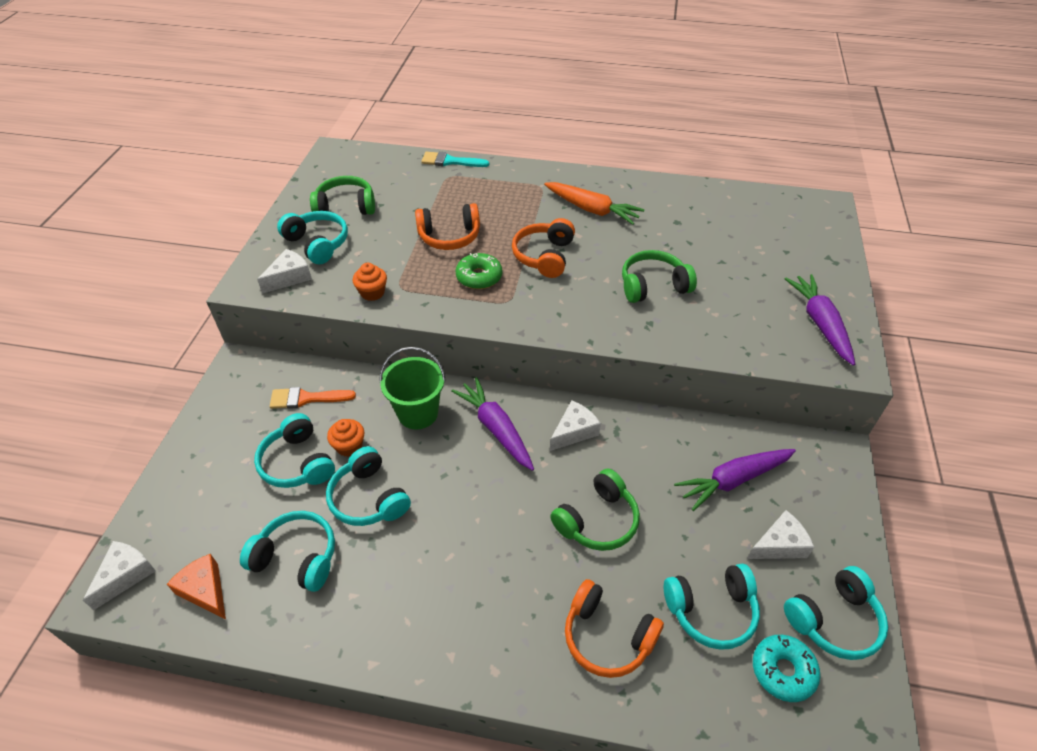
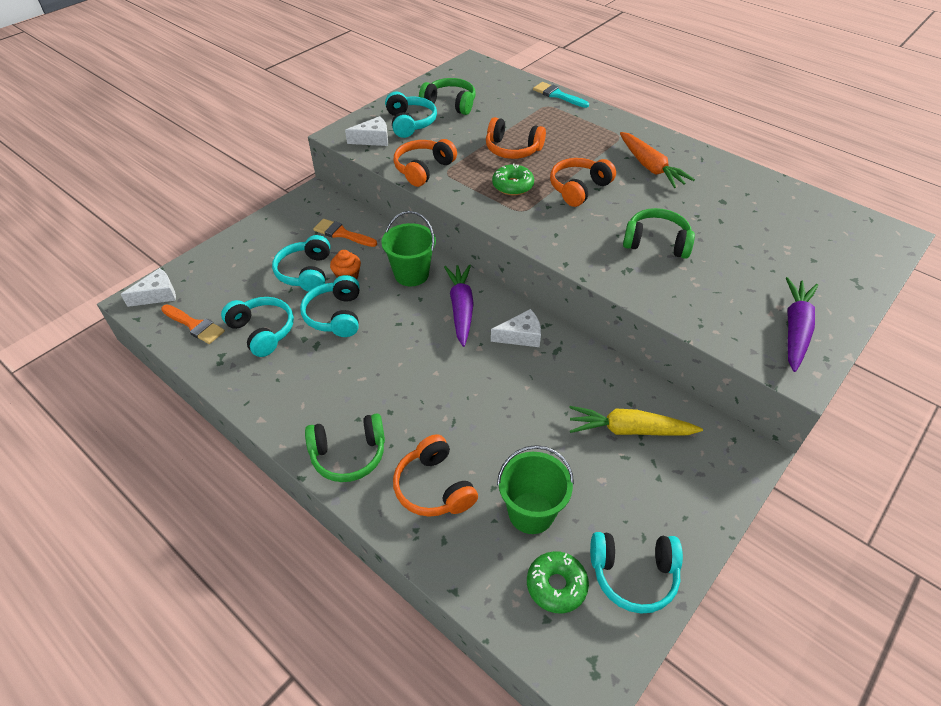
camera: 30 degrees right, 0 degrees up
orange cheese [167,554,226,620] -> orange brush [161,304,225,344]
orange cupcake [353,263,387,301] -> orange headphones [393,139,457,187]
green headphones [550,469,640,551] -> green headphones moved to [305,413,385,482]
turquoise headphones [664,564,760,650] -> green bucket [497,445,574,534]
purple carrot [674,449,796,511] -> yellow carrot [569,406,703,436]
white cheese [747,510,814,559] -> none
turquoise donut [753,635,820,702] -> green donut [527,551,589,613]

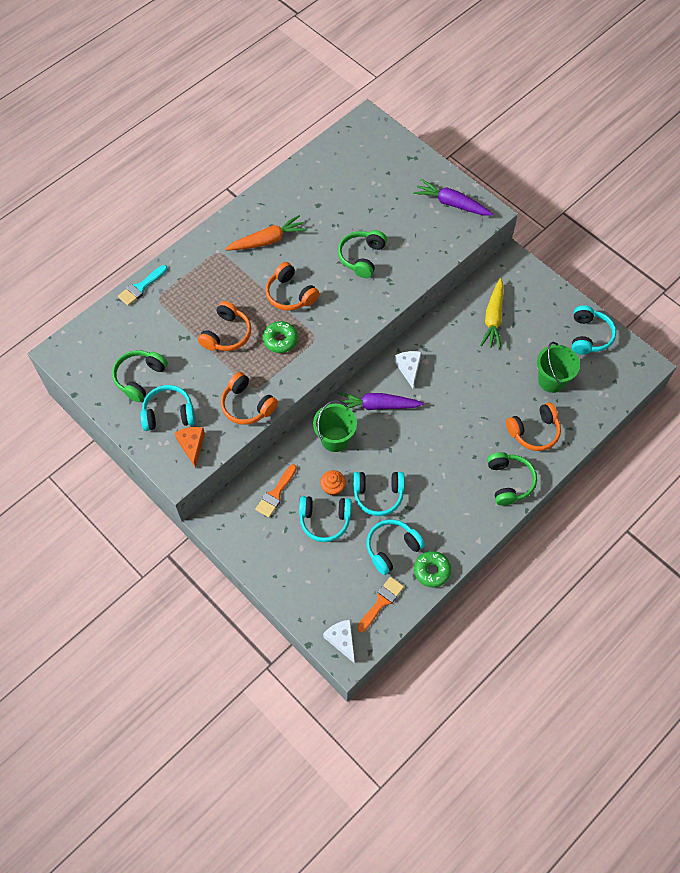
camera: 85 degrees left, 15 degrees up
white cheese [345,116,388,146] -> orange cheese [175,427,205,468]
green donut [527,551,589,613] -> green donut moved to [414,551,451,587]

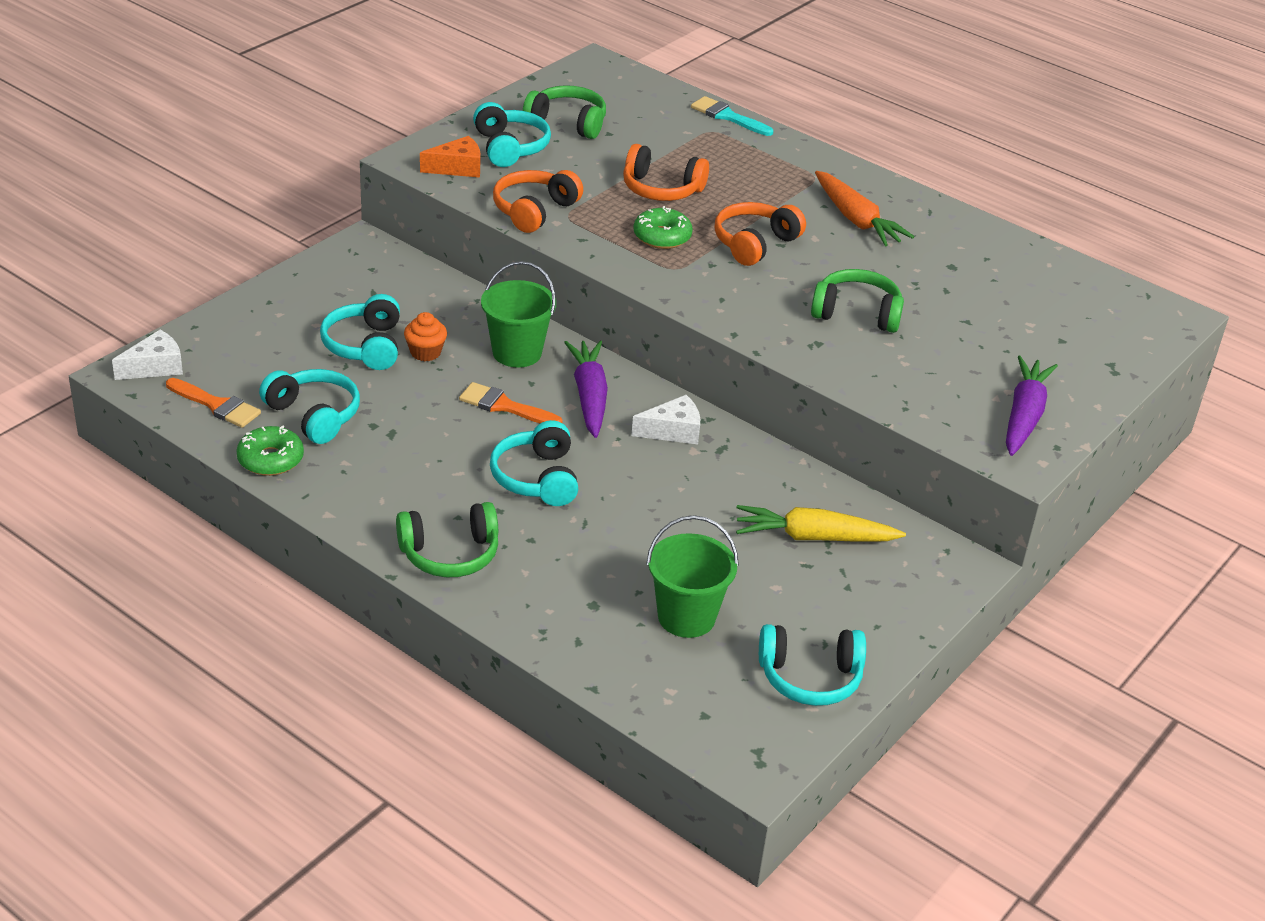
camera: 80 degrees right, 25 degrees down
orange brush [255,464,297,517] -> orange brush moved to [459,382,563,423]
turquoise headphones [353,472,405,516] -> turquoise headphones moved to [490,420,578,506]
orange headphones [506,403,561,451] -> none

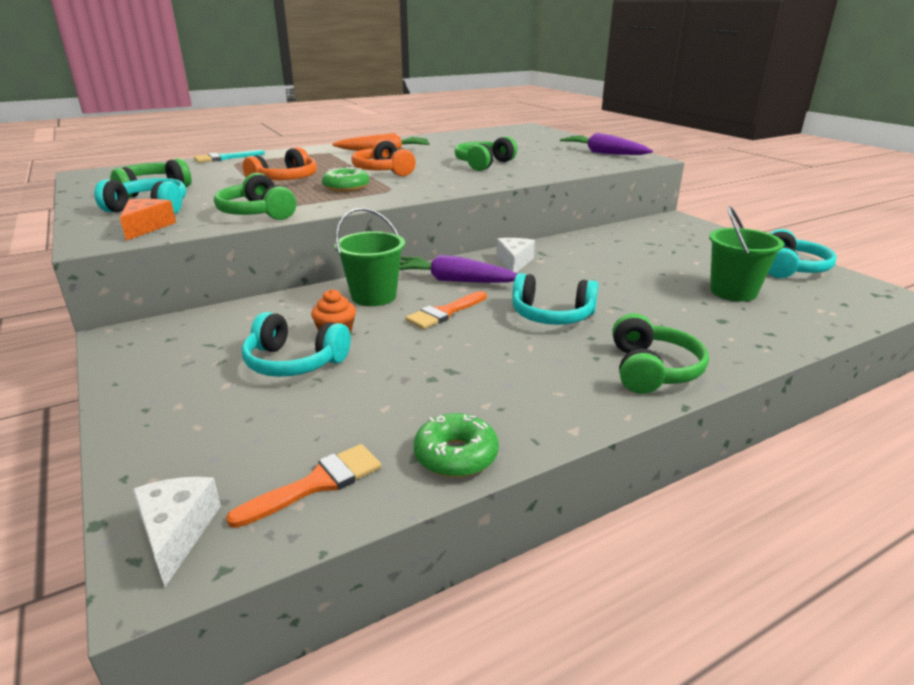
camera: 65 degrees left, 10 degrees down
turquoise headphones [259,369,360,444] -> none
orange headphones [493,170,583,233] -> green headphones [214,173,296,220]
yellow carrot [736,505,906,542] -> none

